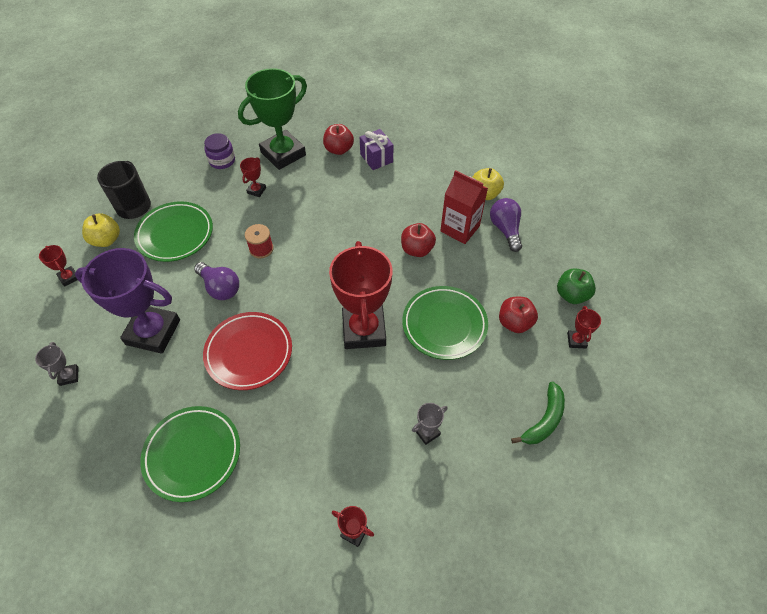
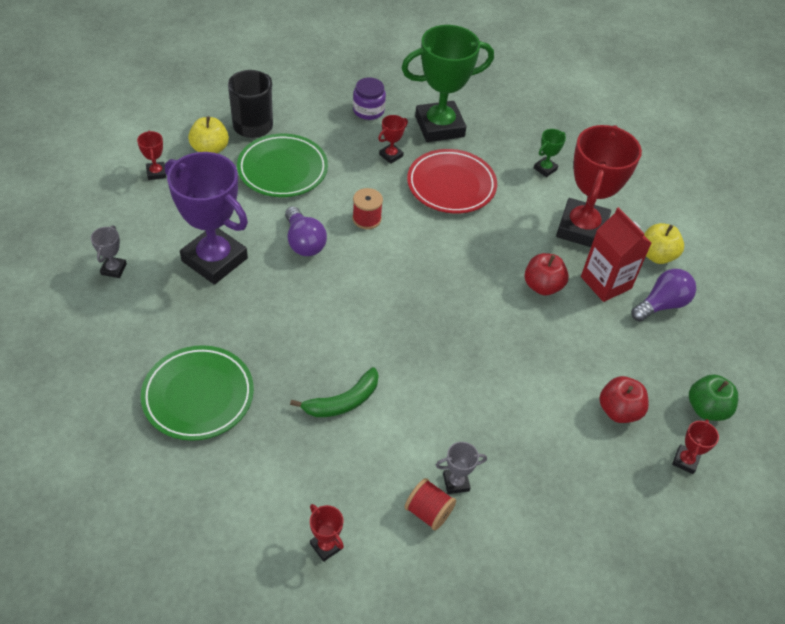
camera: 20 degrees right, 5 degrees down
red plate [203,312,292,390] -> red plate moved to [407,149,497,213]
red apple [323,124,354,155] -> none
red trophy [329,241,393,349] -> red trophy moved to [556,125,642,247]
purple gift [360,129,394,170] -> green trophy [534,129,566,177]
green plate [402,286,488,360] -> none
purple light bulb [490,198,522,252] -> purple light bulb turned 45 degrees clockwise [631,269,696,322]
green banana [511,381,565,445] -> green banana moved to [290,367,379,417]
none -> red spool [405,478,456,531]

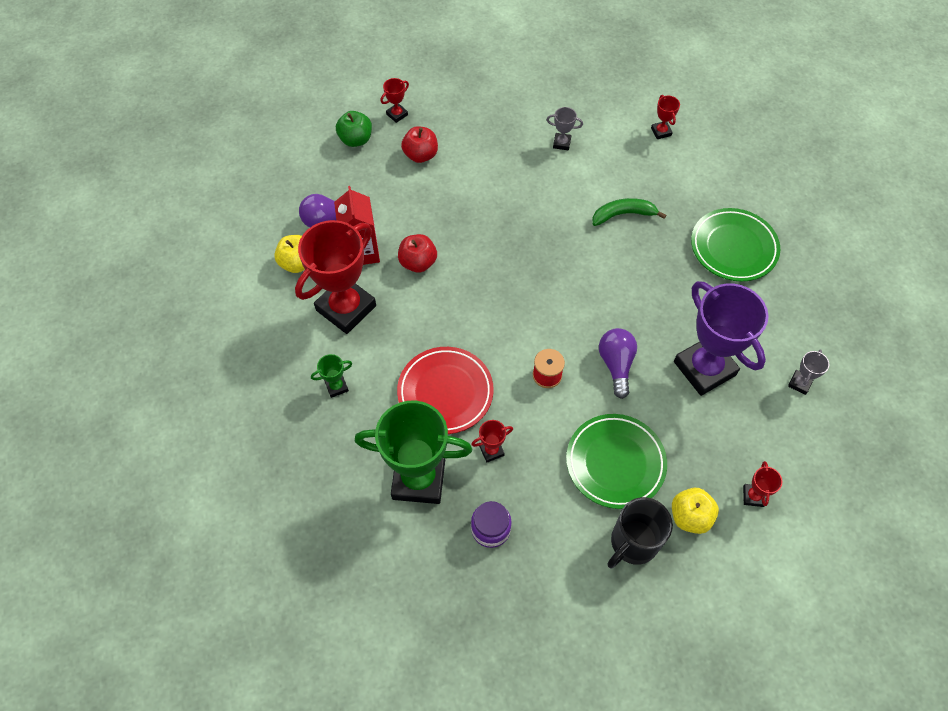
camera: 155 degrees left, 10 degrees up
red spool [405,478,456,531] -> none

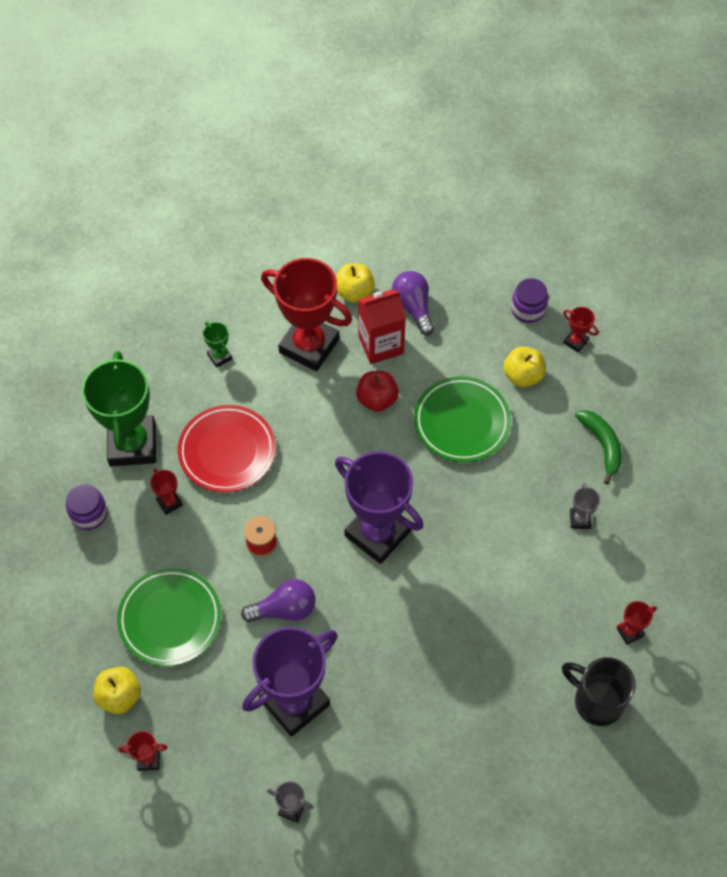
camera: 80 degrees right, 0 degrees up
green apple [336,111,372,147] -> purple jar [511,278,548,323]
red apple [401,126,438,163] -> yellow apple [503,346,545,387]
green banana [592,198,666,226] -> green banana moved to [575,410,622,485]
black mug [607,497,673,568] -> black mug moved to [562,657,636,726]
green plate [691,208,780,281] -> green plate moved to [414,376,511,462]
none -> purple trophy [335,451,423,564]

